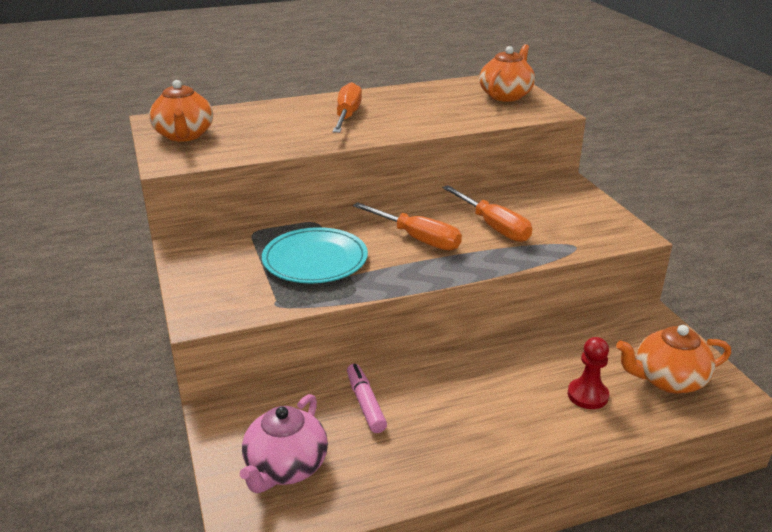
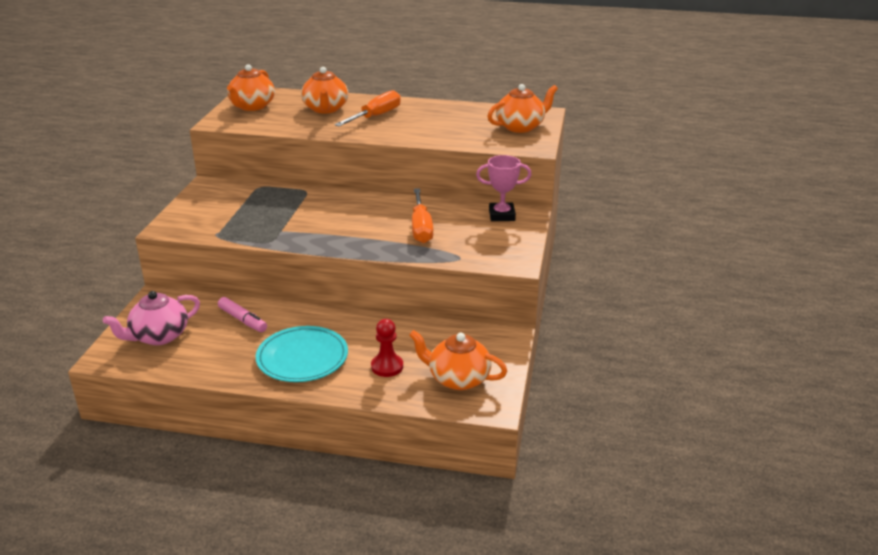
camera: 30 degrees right, 0 degrees up
turquoise plate [262,227,368,283] -> turquoise plate moved to [256,326,348,382]
pink marker [347,364,387,433] -> pink marker turned 120 degrees clockwise [218,297,267,332]
orange screwdriver [353,202,462,251] -> none
none -> orange teapot [301,67,348,114]
none -> pink trophy [476,155,532,221]

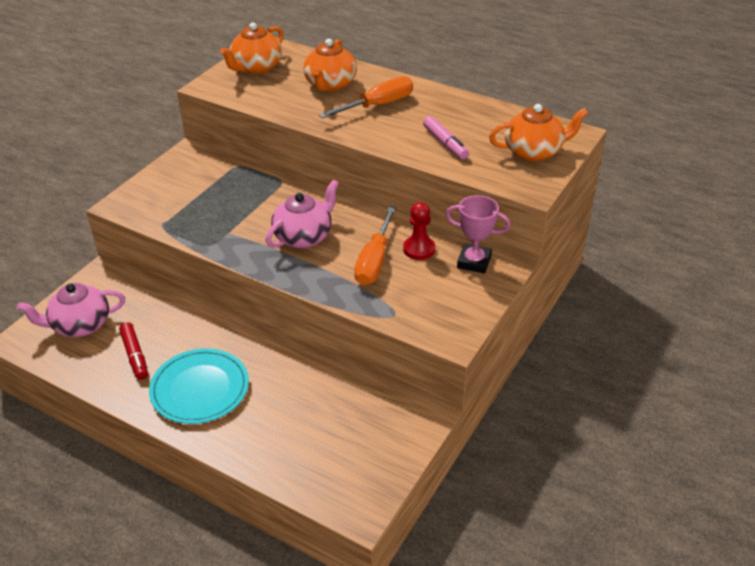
camera: 20 degrees right, 10 degrees up
pink marker [218,297,267,332] -> pink marker moved to [423,116,469,159]
red pawn [371,319,403,377] -> red pawn moved to [403,202,435,260]
orange teapot [409,330,507,390] -> none
none -> red marker [119,322,148,380]
none -> pink teapot [265,180,339,248]

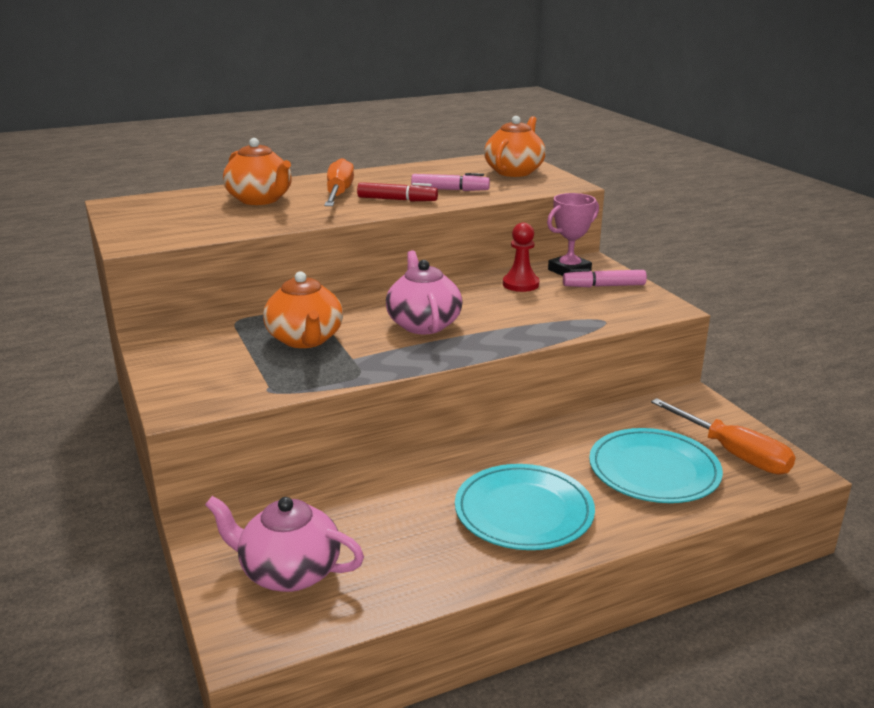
camera: 55 degrees left, 15 degrees down
pink teapot [17,283,125,337] -> pink teapot turned 90 degrees clockwise [205,496,364,592]
red marker [119,322,148,380] -> red marker moved to [357,182,438,201]
orange teapot [220,23,284,74] -> orange teapot moved to [263,271,343,348]
orange screwdriver [354,206,396,285] -> orange screwdriver moved to [651,398,796,474]
none -> pink marker [563,269,647,288]
none -> turquoise plate [589,428,723,503]

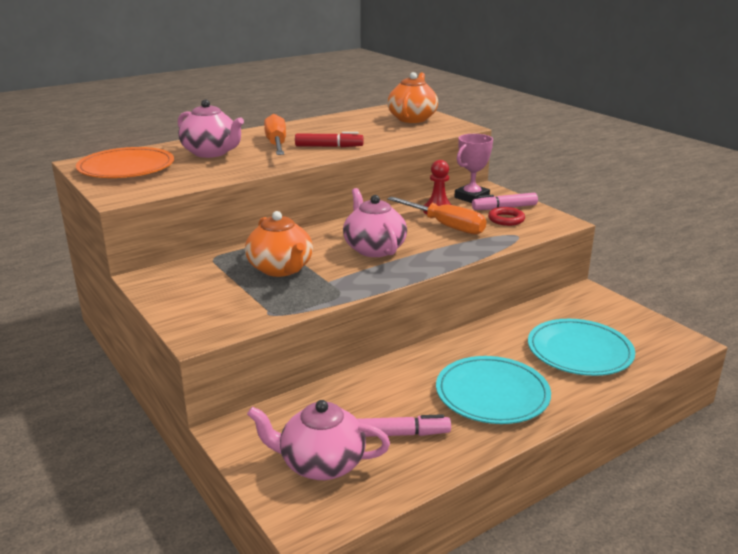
camera: 10 degrees left, 0 degrees up
orange teapot [223,138,292,205] -> pink teapot [178,100,244,158]
pink marker [411,173,490,191] -> pink marker moved to [357,414,451,437]
orange screwdriver [651,398,796,474] -> orange screwdriver moved to [387,197,486,235]
none -> orange plate [76,147,174,178]
none -> red ring [488,207,525,226]

